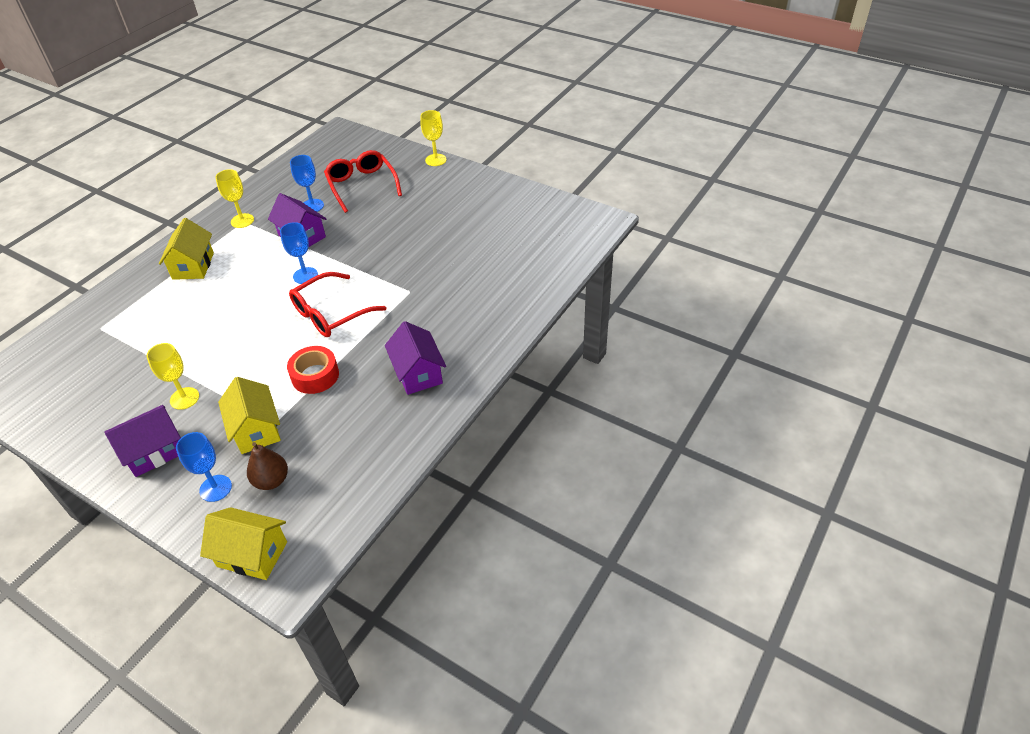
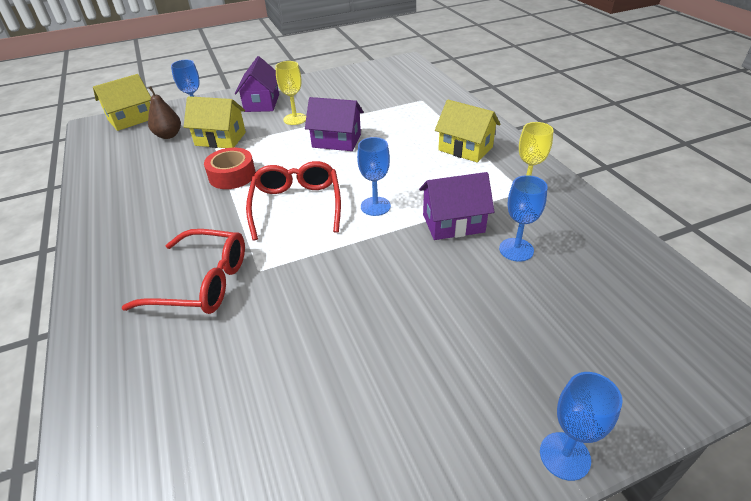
camera: 125 degrees right, 5 degrees down
red glasses [324,150,402,213] -> red glasses moved to [121,229,245,314]
purple house [385,321,446,395] -> purple house moved to [305,97,363,151]
yellow goblet [420,110,447,166] -> blue goblet [540,372,623,481]

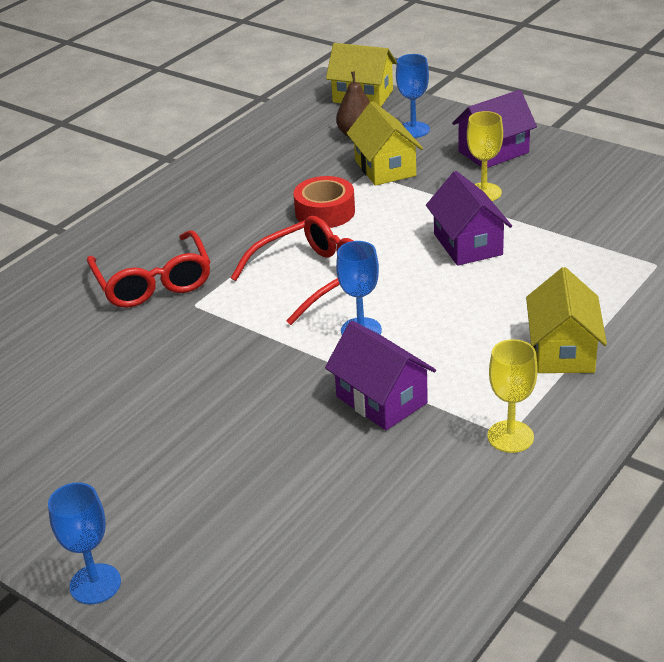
camera: 60 degrees right, 5 degrees down
blue goblet [499,175,548,262] -> none

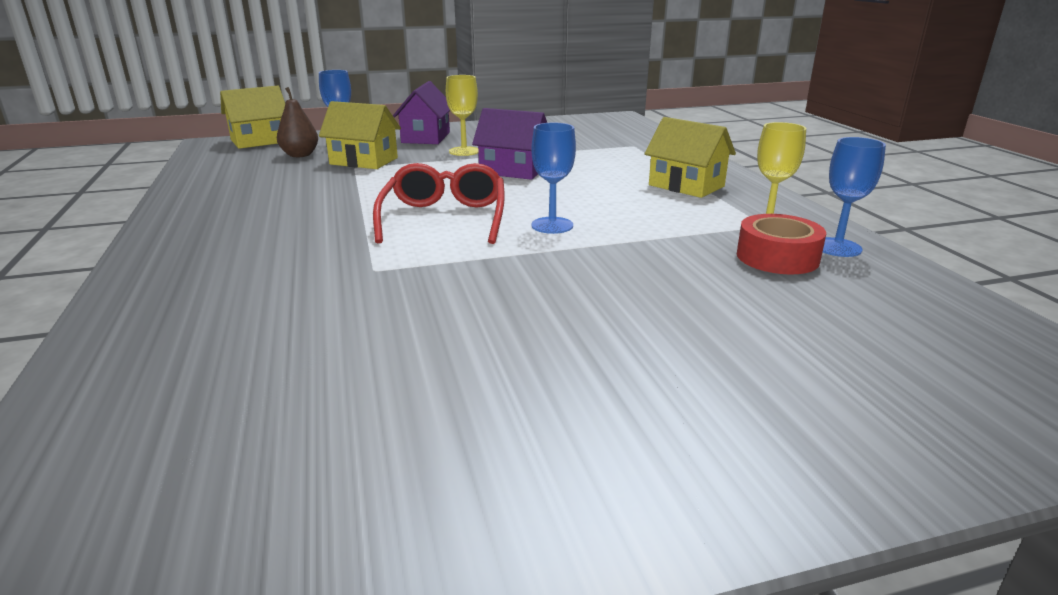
camera: 55 degrees left, 10 degrees down
blue goblet [48,482,121,604] -> blue goblet moved to [823,137,886,257]
red glasses [87,230,210,308] -> none
red tape [293,176,355,228] -> red tape moved to [737,214,826,275]
purple house [325,321,436,430] -> none

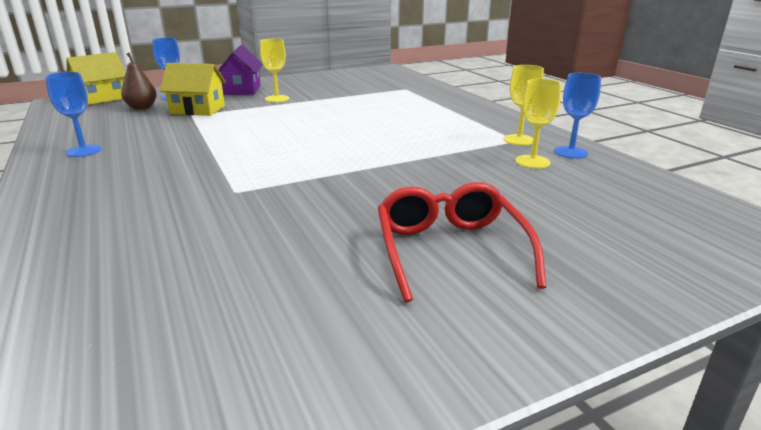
camera: 10 degrees left, 0 degrees up
red glasses [373,163,505,244] -> red glasses moved to [378,182,546,302]
purple house [472,108,547,180] -> none
blue goblet [531,123,576,234] -> blue goblet moved to [45,72,102,157]
yellow house [644,117,736,198] -> none
red tape [737,214,826,275] -> yellow goblet [515,79,561,169]

